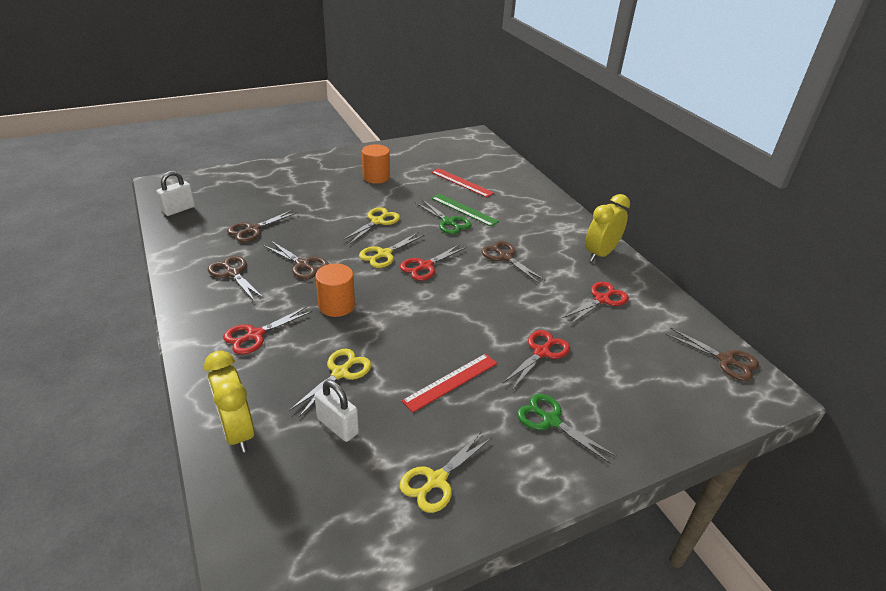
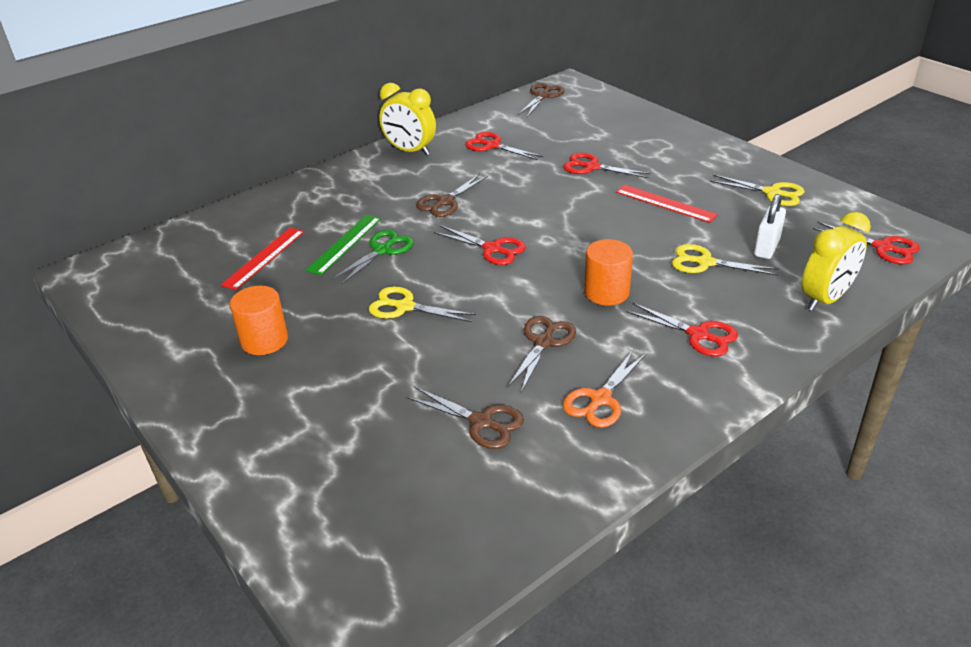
camera: 100 degrees left, 0 degrees up
white padlock [157,171,195,216] -> none
brown scissors [208,256,264,302] -> orange scissors [563,349,647,428]
yellow scissors [359,232,425,268] -> none
green scissors [517,394,617,464] -> none
none -> red scissors [813,222,920,264]

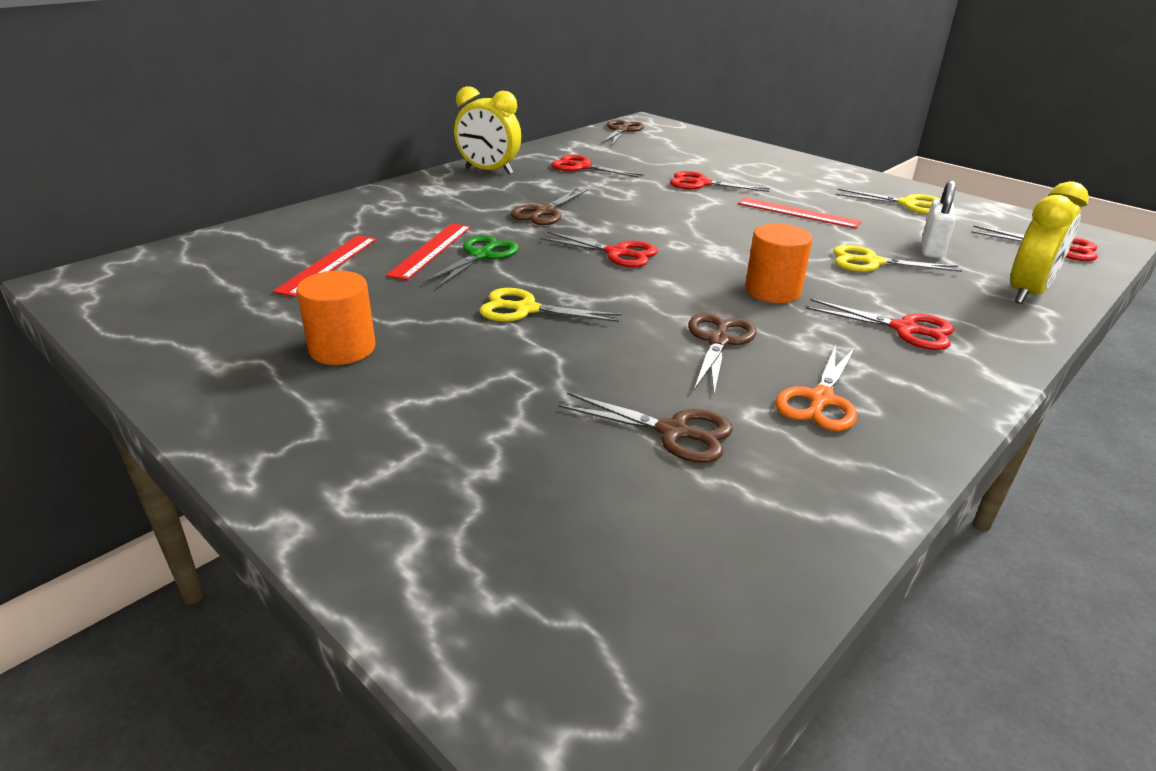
camera: 10 degrees left, 5 degrees down
green ruler [306,215,381,275] -> red ruler [386,223,471,280]

